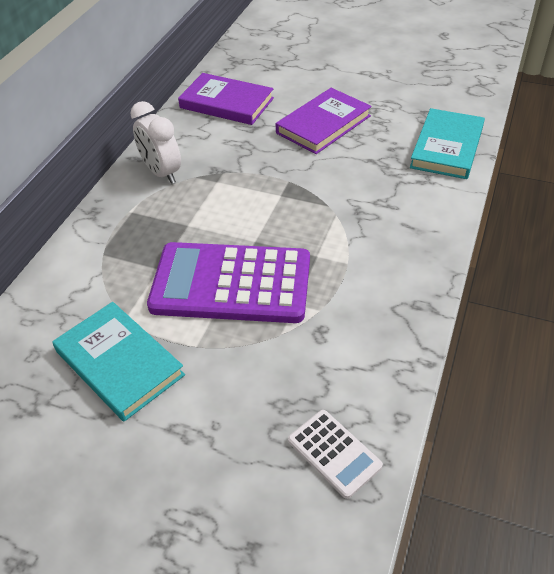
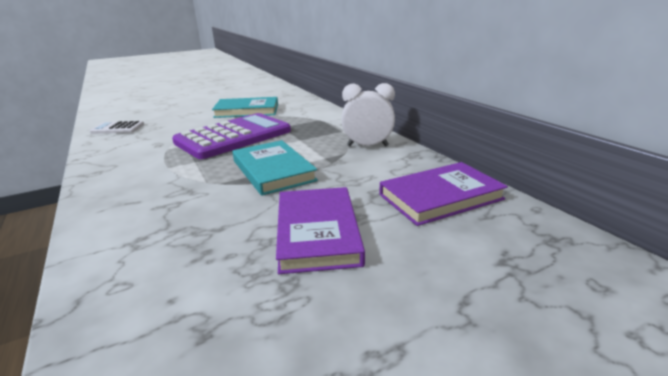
camera: 130 degrees right, 20 degrees down
turquoise book [410,108,485,179] -> turquoise book moved to [233,140,318,196]

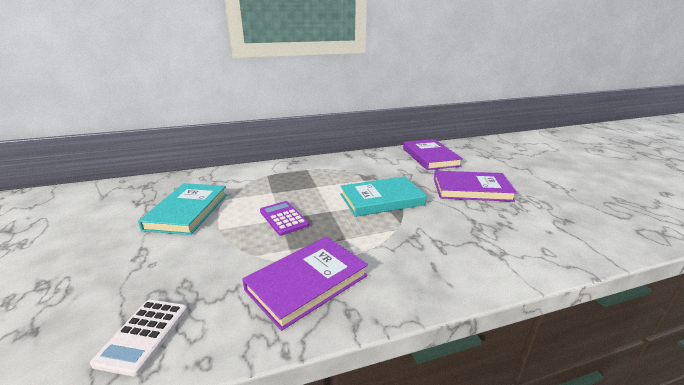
camera: 80 degrees left, 0 degrees up
purple calculator [172,113,291,159] -> purple calculator [260,201,309,236], size x0.46
white clock [341,83,395,146] -> none
none -> purple book [242,237,368,331]

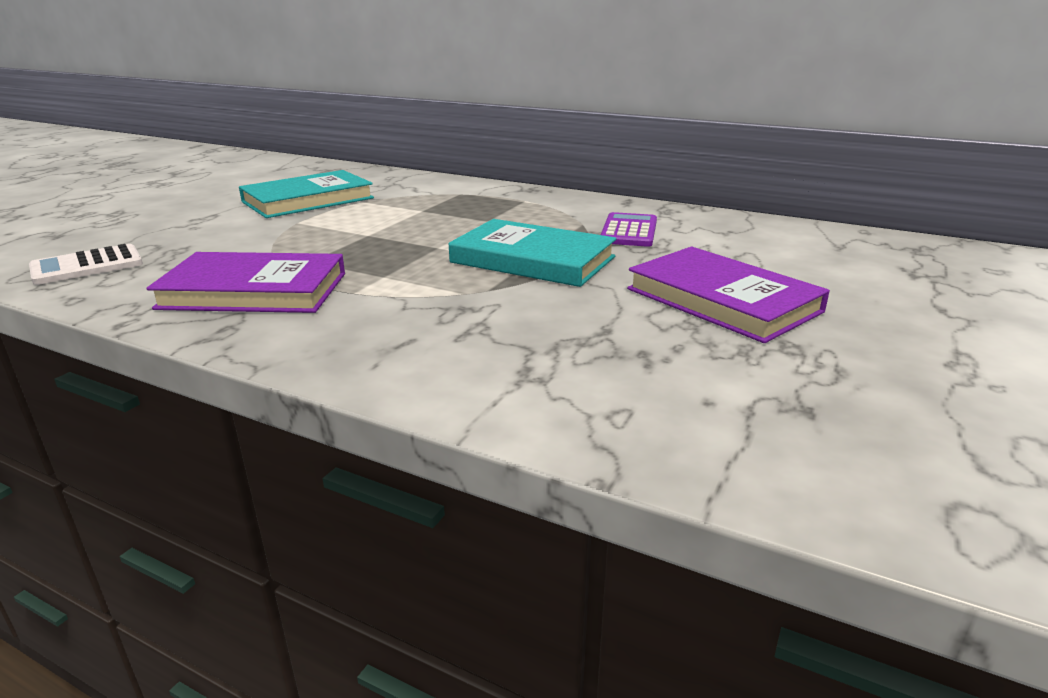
camera: 45 degrees right, 0 degrees up
purple calculator [260,201,309,236] -> purple calculator moved to [601,212,657,247]
purple book [403,139,463,170] -> none

